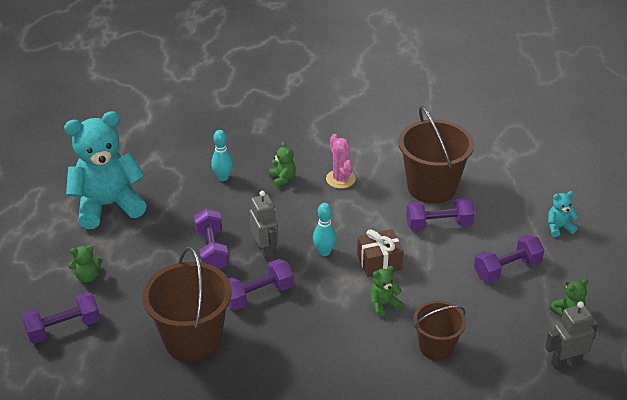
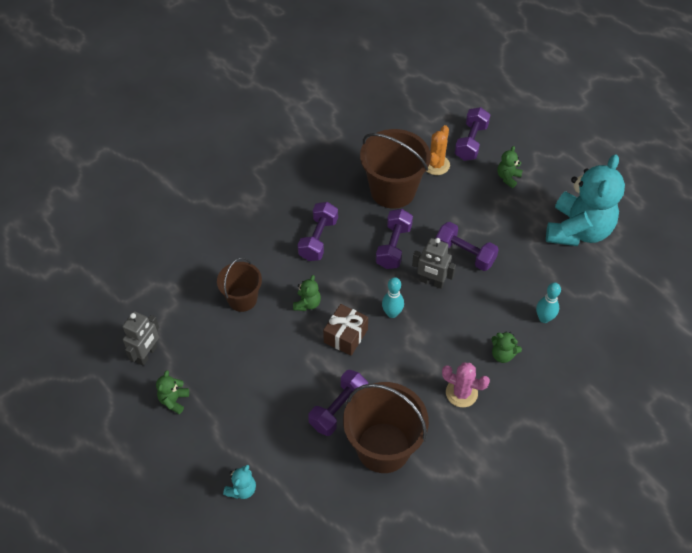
camera: 135 degrees right, 15 degrees up
purple dumbbell [474,235,544,283] -> purple dumbbell moved to [298,202,338,261]
none -> orange cactus [427,125,450,175]

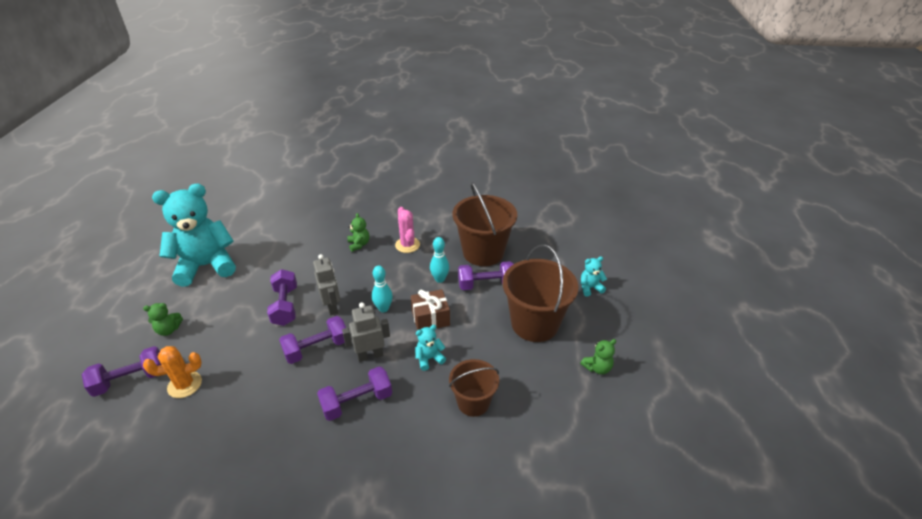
camera: 135 degrees left, 15 degrees down
grey robot [123,311,159,366] -> grey robot moved to [342,303,390,362]
green teddy bear [293,275,321,311] -> turquoise teddy bear [415,325,446,371]
brown bucket [360,129,431,209] -> brown bucket moved to [502,244,579,342]
turquoise bowling pin [536,283,561,323] -> turquoise bowling pin moved to [430,237,449,283]

